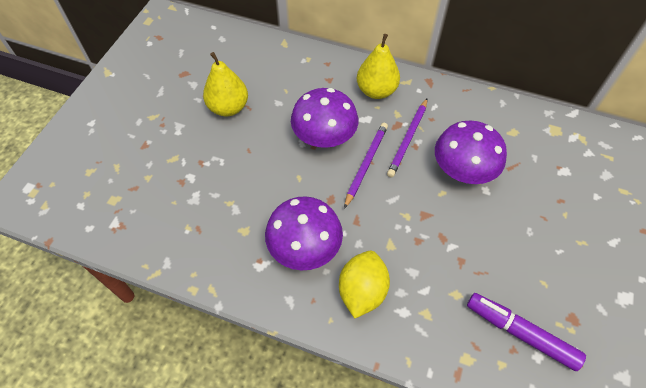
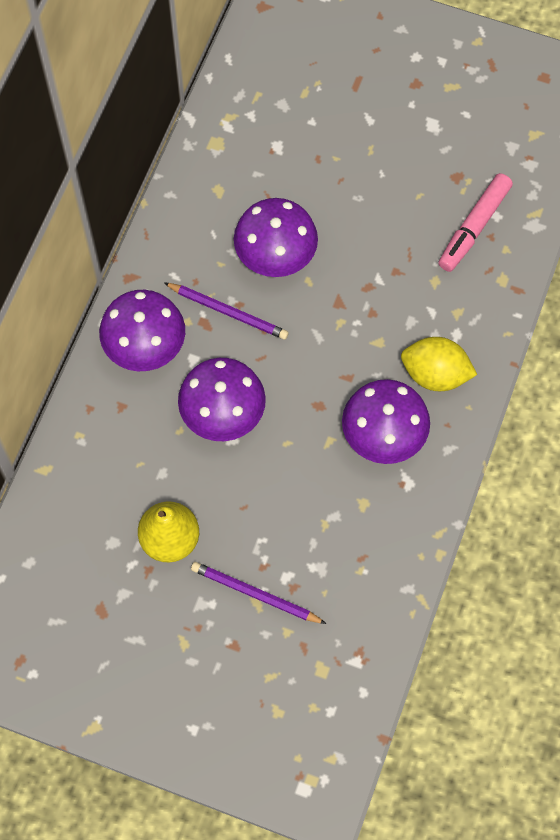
camera: 90 degrees left, 10 degrees up
purple pencil [344,123,388,209] -> purple pencil moved to [191,562,326,624]
yellow pear [357,34,400,99] -> purple mushroom [99,290,185,371]
purple marker [467,293,586,371] -> pink marker [438,173,513,272]

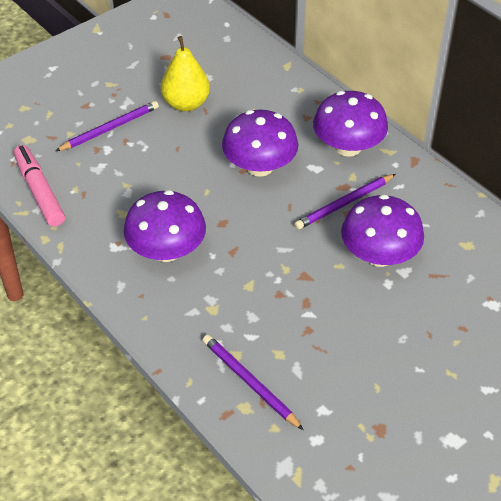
camera: 120 degrees right, 20 degrees down
yellow lemon [401,337,477,391] -> none
pink marker [438,173,513,272] -> pink marker moved to [14,145,65,227]
none -> purple pencil [203,335,304,430]

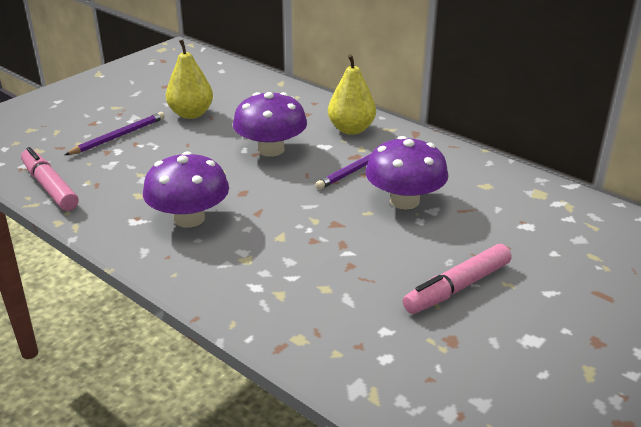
camera: 10 degrees left, 15 degrees down
purple pencil [203,335,304,430] -> none
purple mushroom [313,91,388,157] -> yellow pear [328,54,376,135]
none -> pink marker [403,244,511,314]

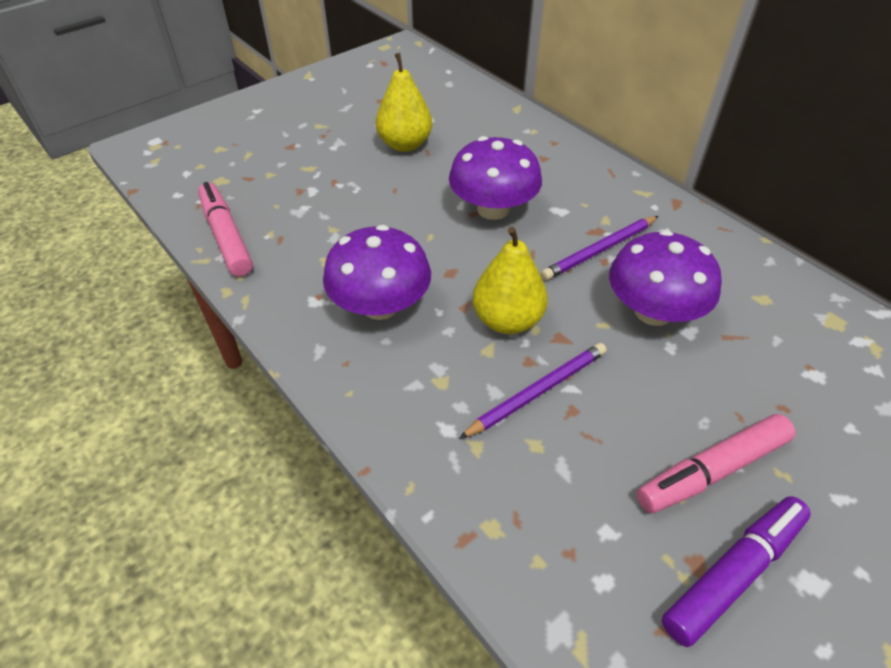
camera: 10 degrees right, 15 degrees up
purple pencil [65,112,165,155] -> purple pencil moved to [459,343,607,439]
yellow pear [328,54,376,135] -> yellow pear moved to [473,227,548,334]
none -> purple marker [662,496,811,647]

